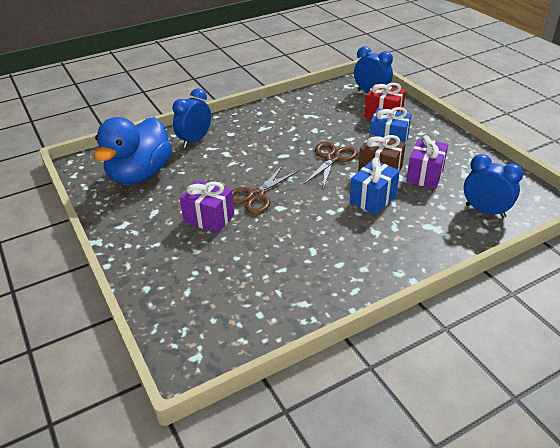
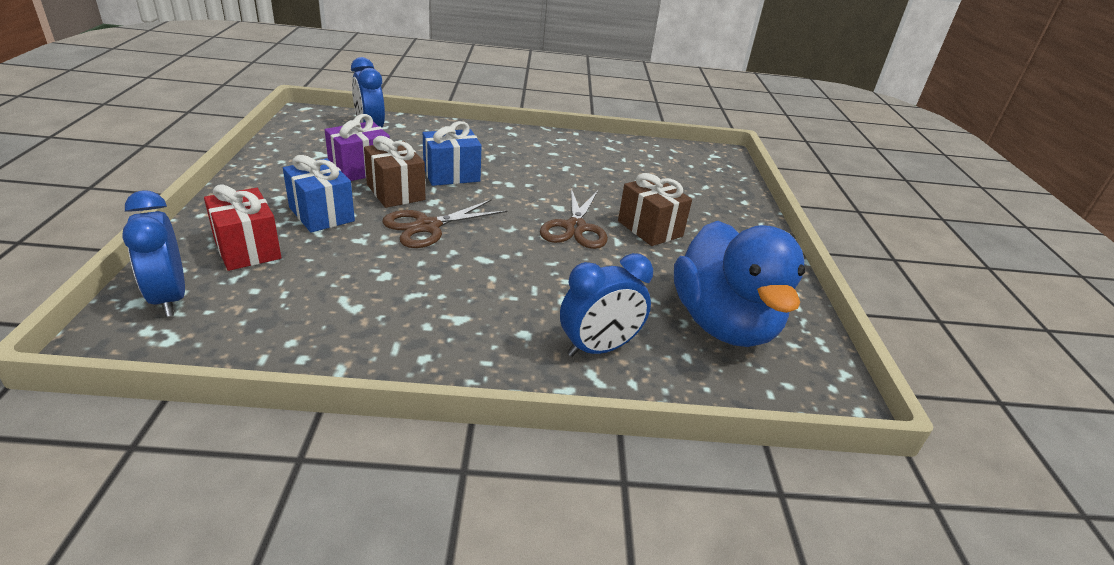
camera: 155 degrees left, 5 degrees down
blue duck [94,117,172,184] -> blue duck turned 120 degrees clockwise [674,221,805,347]
purple gift [180,180,234,233] -> brown gift [618,173,692,246]
brown scissors [232,165,299,214] -> brown scissors turned 120 degrees clockwise [540,188,608,249]

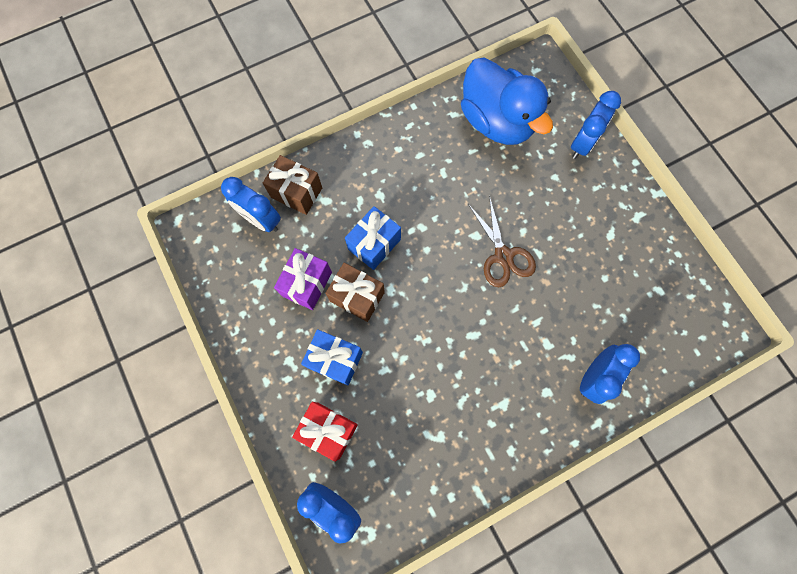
camera: 25 degrees left, 40 degrees up
brown scissors [382,199,507,248] -> none
brown gift [618,173,692,246] -> brown gift moved to [263,155,322,215]
blue duck [674,221,805,347] -> blue duck moved to [461,58,553,145]
none -> blue clock [571,91,621,159]

